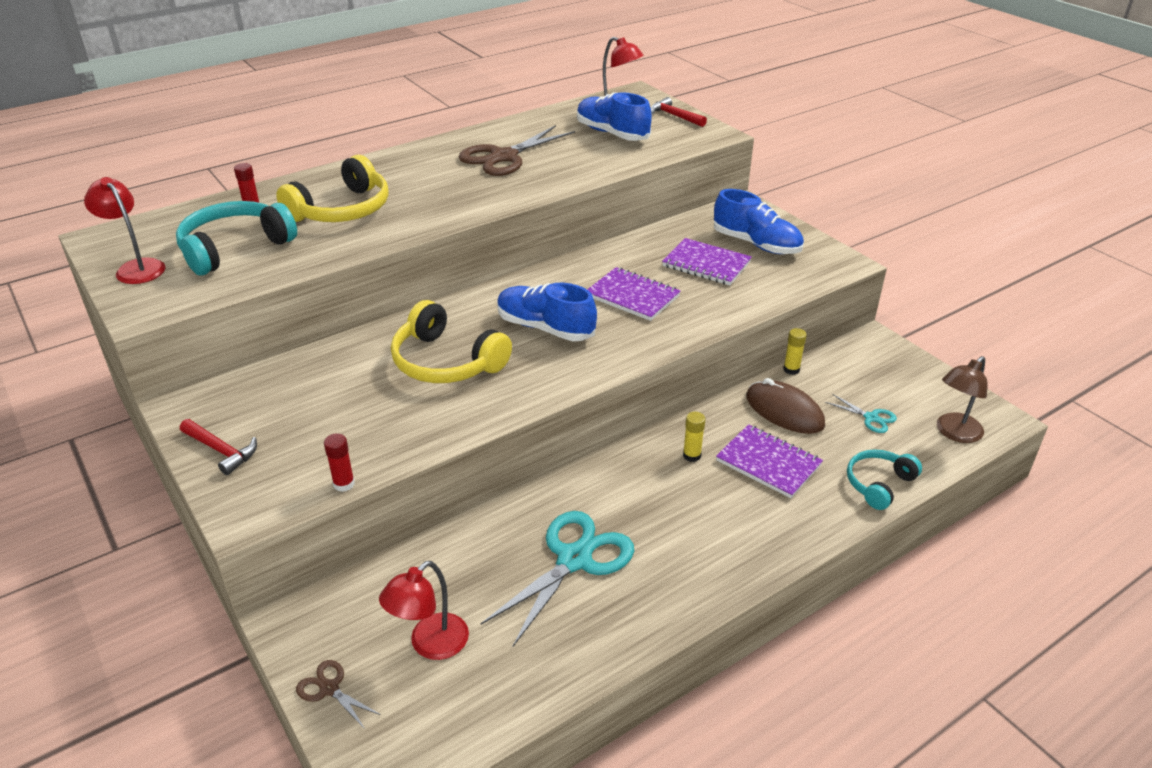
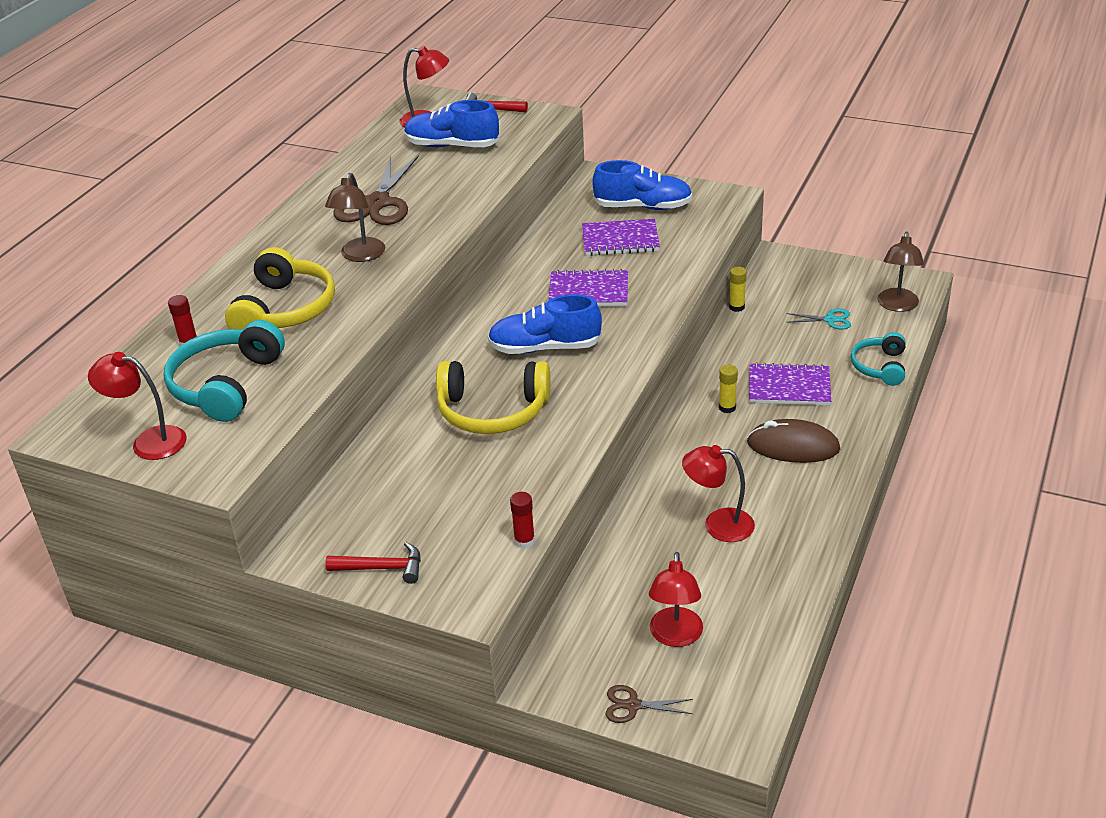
camera: 30 degrees left, 0 degrees up
turquoise scissors [481,511,634,646] -> red lamp [682,445,755,542]
brown mouse [746,378,825,434] -> brown mouse moved to [747,419,840,463]
none -> brown lamp [325,173,386,262]

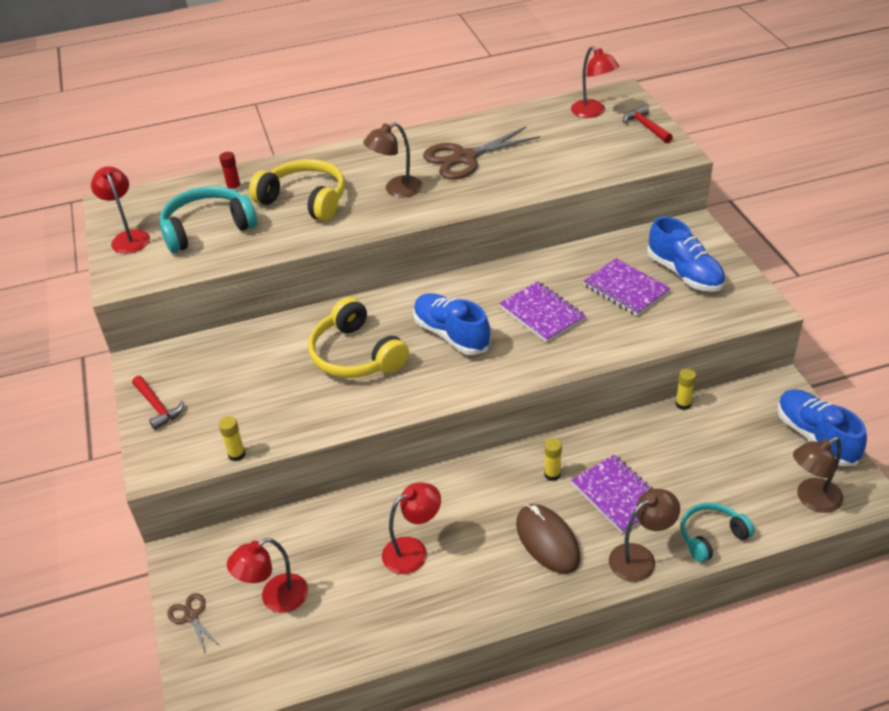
camera: 50 degrees right, 5 degrees up
yellow headphones [225,247,335,329] -> yellow headphones turned 120 degrees counterclockwise [249,159,345,221]
blue shoe [404,100,500,147] -> blue shoe moved to [777,389,867,466]
red glue stick [510,492,535,548] -> yellow glue stick [219,416,245,461]
red lamp [682,445,755,542] -> red lamp turned 90 degrees clockwise [382,483,441,574]
turquoise scissors [786,309,851,329] -> none
none -> brown lamp [609,489,680,582]

